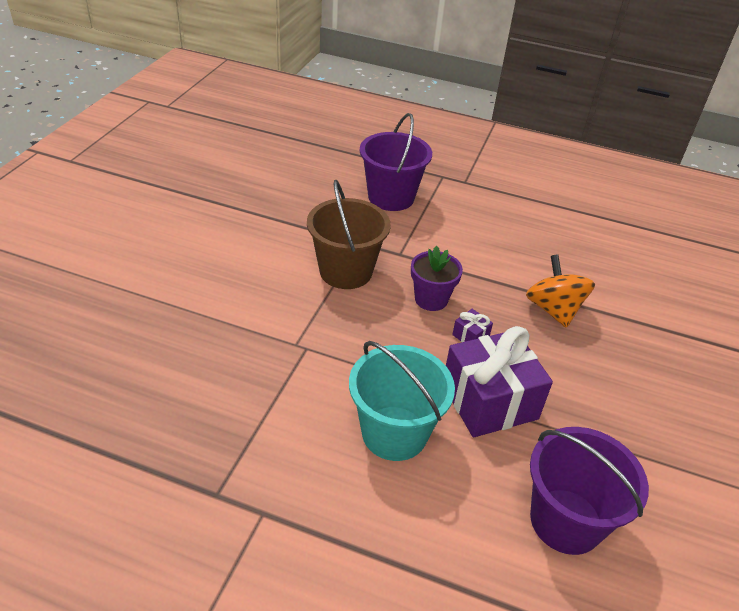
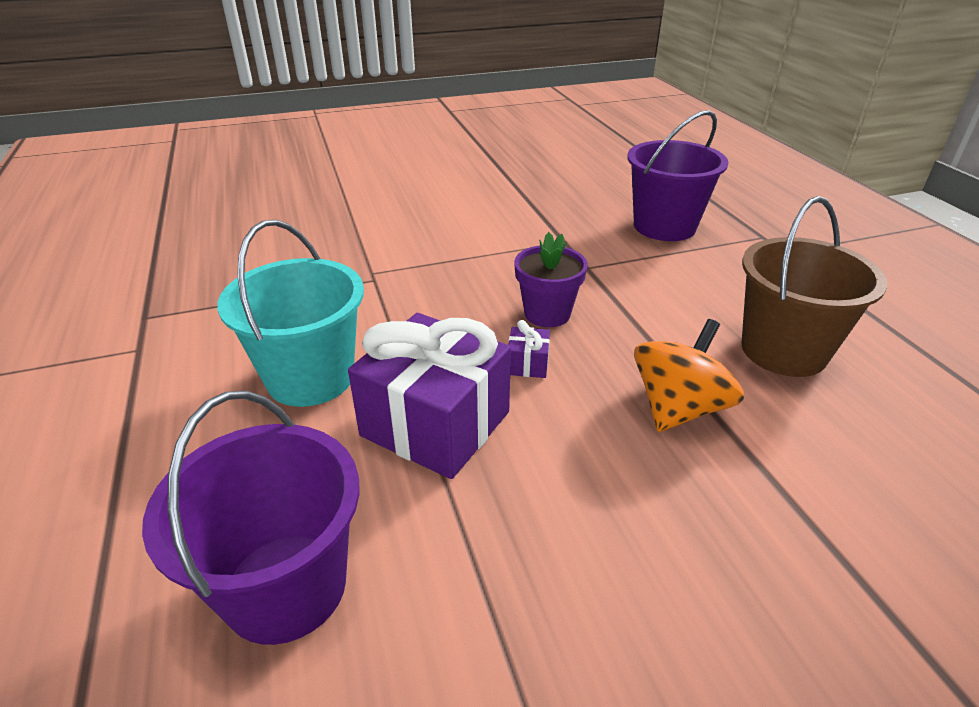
camera: 55 degrees right, 5 degrees down
brown bucket [307,180,391,289] -> brown bucket moved to [742,196,887,377]

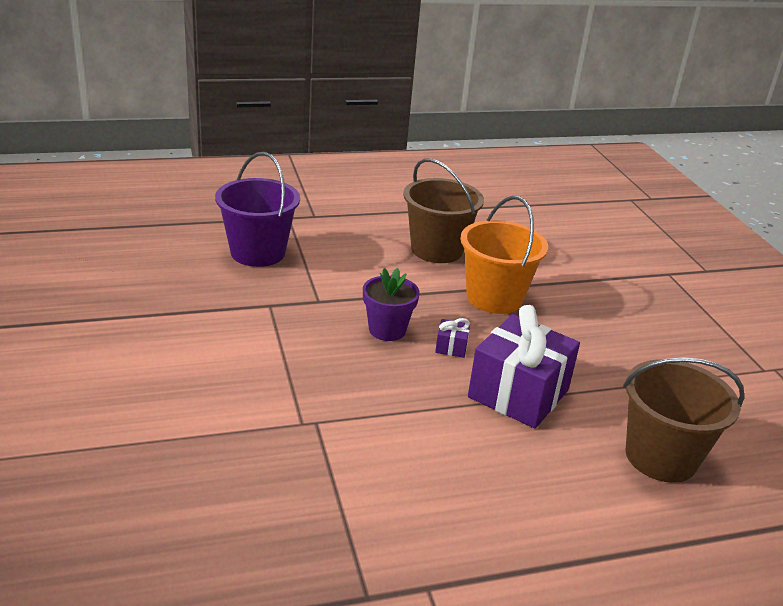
camera: 90 degrees left, 5 degrees down
purple bucket [142,391,360,645] -> brown bucket [623,357,745,483]
turquoise bucket [217,220,364,407] -> none
orange spinning top [634,319,744,432] -> orange bucket [460,196,548,314]

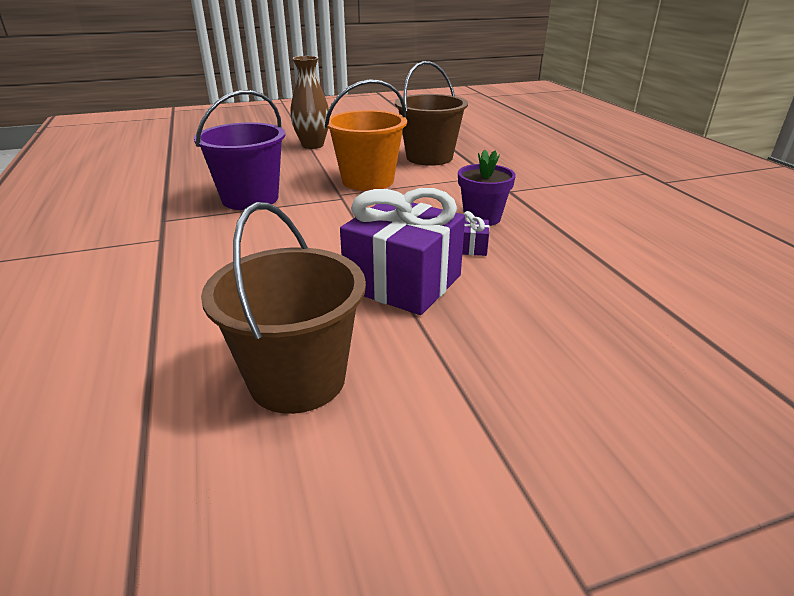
camera: 90 degrees right, 0 degrees up
purple bucket [215,152,300,267] -> purple bucket moved to [194,90,285,210]
brown bucket [403,158,484,263] -> brown bucket moved to [395,61,468,166]
orange bucket [460,196,548,314] -> orange bucket moved to [325,79,407,191]
none -> brown vase [290,56,329,149]

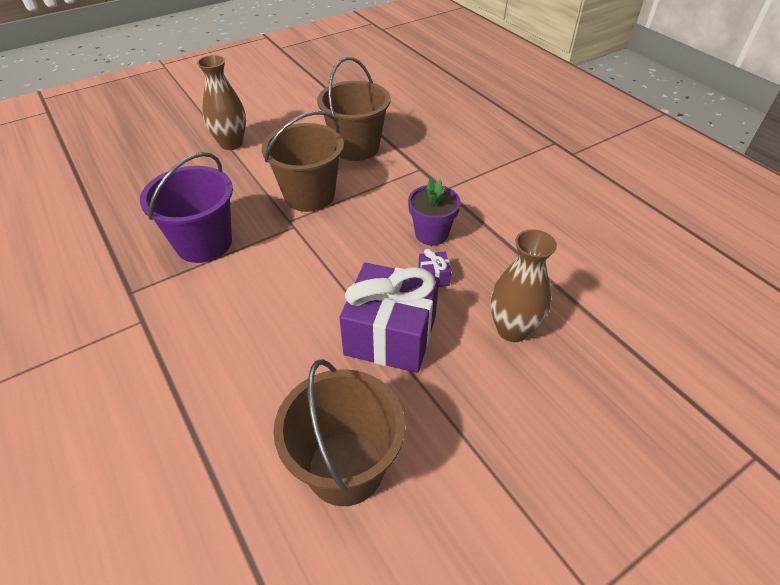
camera: 15 degrees left, 15 degrees up
orange bucket [325,79,407,191] -> brown bucket [262,111,344,212]
none -> brown vase [490,229,557,342]

